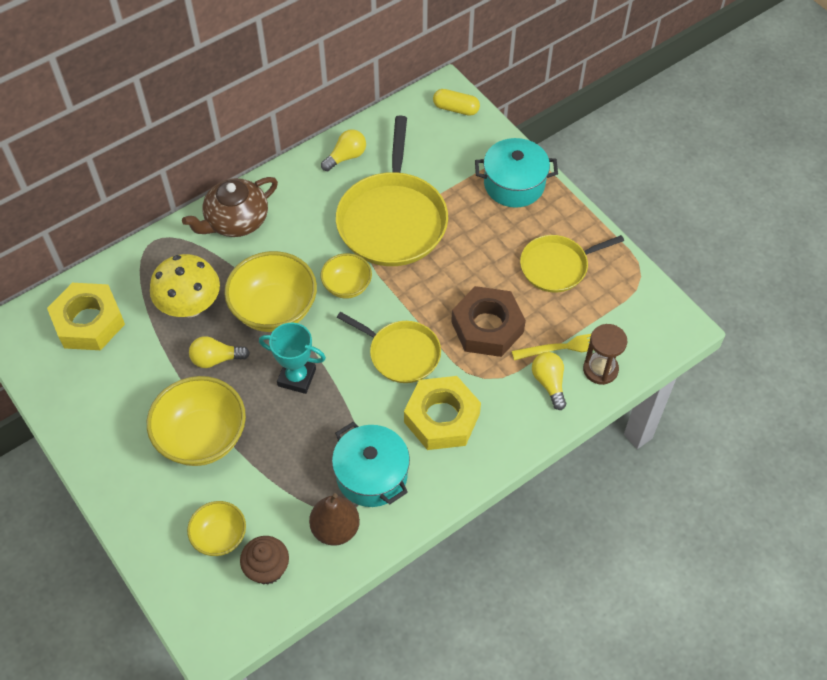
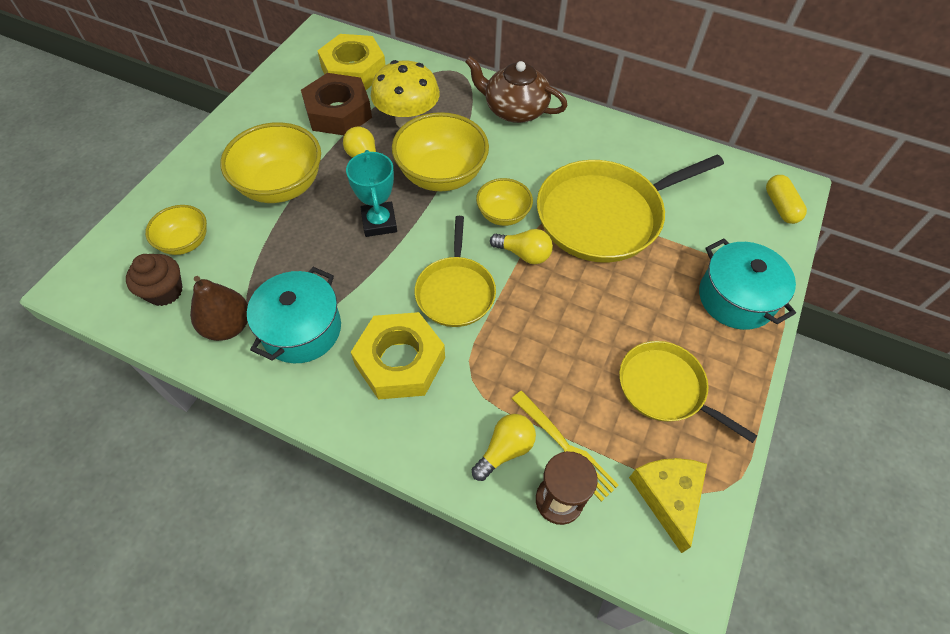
camera: 60 degrees right, 0 degrees up
yellow light bulb [321,129,366,171] -> yellow light bulb moved to [490,229,553,264]
brown nut [451,286,526,357] -> brown nut moved to [301,73,372,135]
none -> yellow cheese [629,458,707,553]

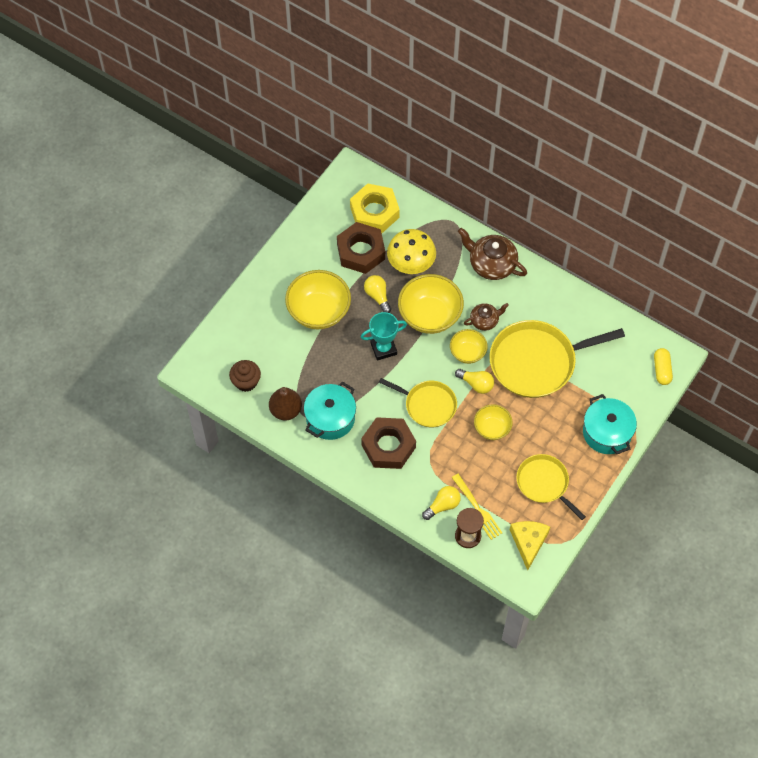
camera: 10 degrees right, 5 degrees up
yellow bowl [145,205,207,255] -> yellow bowl moved to [474,404,513,440]
turquoise trophy [346,150,397,237] -> turquoise trophy turned 75 degrees clockwise [361,312,407,361]
yellow nut [351,312,445,400] -> brown nut [361,417,416,469]
yellow pan [415,216,496,327] -> yellow pan turned 75 degrees counterclockwise [379,378,457,427]
none -> brown teapot [464,303,509,331]

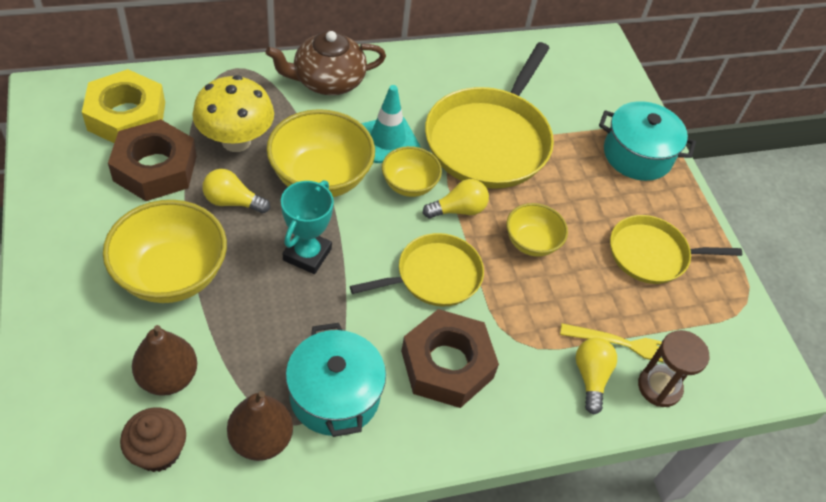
camera: 55 degrees left, 10 degrees down
brown teapot [464,303,509,331] -> turquoise traffic cone [361,85,420,163]
yellow cheese [510,521,550,570] -> none
yellow capsule [654,348,673,385] -> none
none -> brown pear [132,325,197,396]

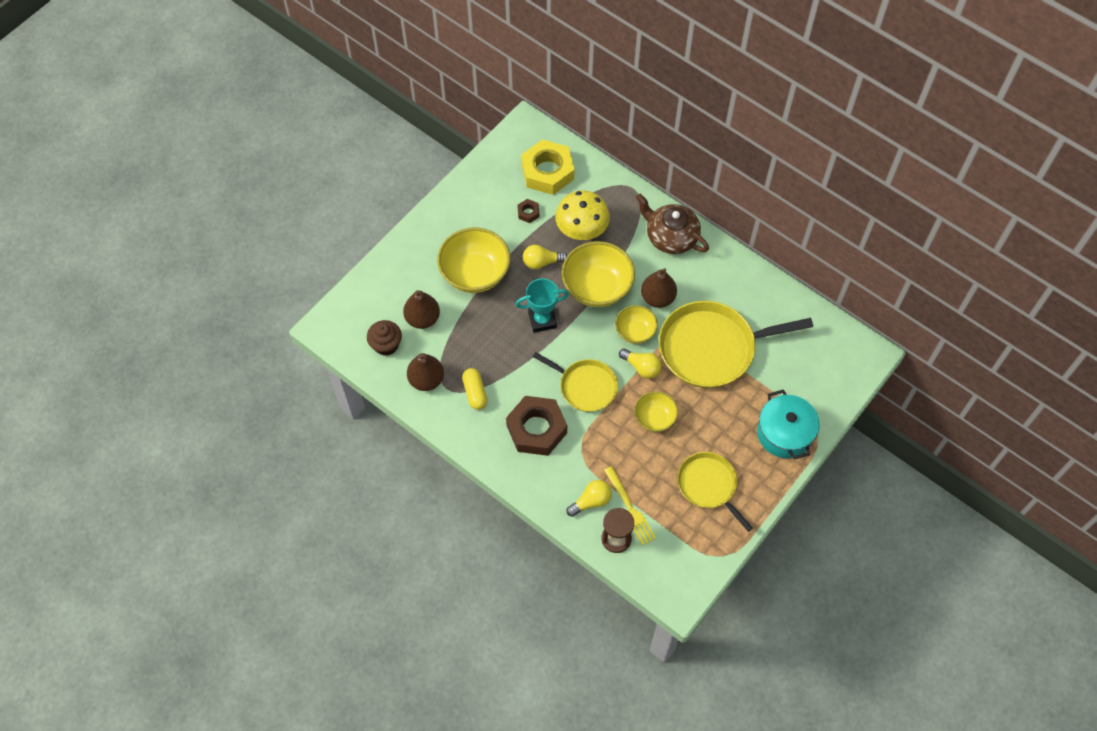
camera: 60 degrees right, 10 degrees up
brown nut [108,119,197,201] -> brown nut [518,199,539,223], size x0.43
yellow light bulb [203,169,270,213] -> yellow light bulb turned 75 degrees counterclockwise [523,245,568,269]
turquoise pot [286,323,386,437] -> yellow capsule [462,368,487,410]
turquoise traffic cone [361,85,420,163] -> brown pear [641,268,677,308]

